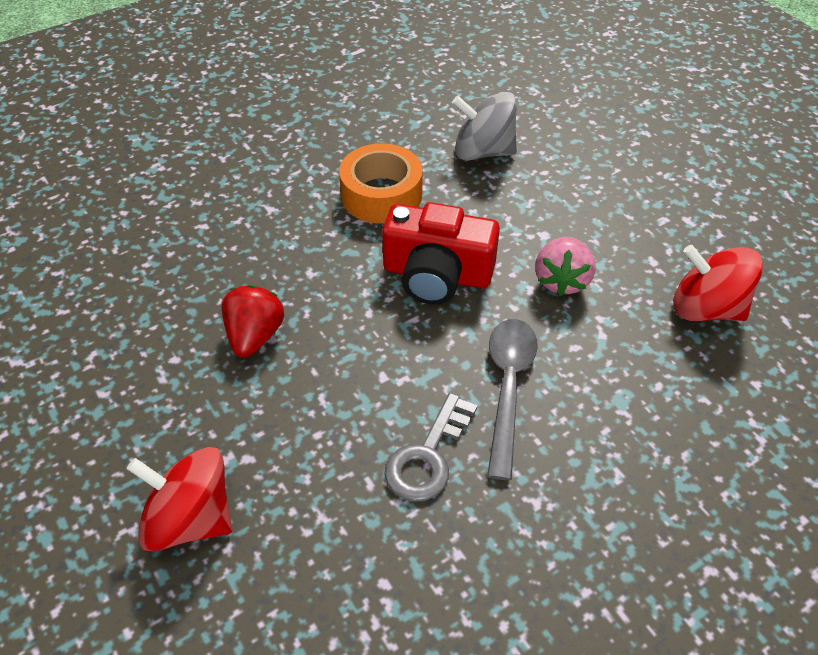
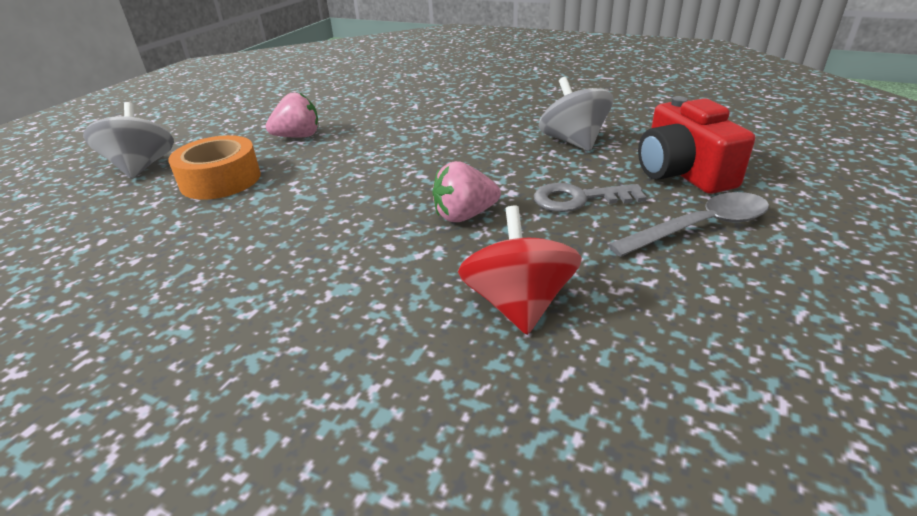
camera: 60 degrees right, 15 degrees down
red spinning top [127,447,232,551] -> grey spinning top [83,102,174,179]
red strawberry [222,285,284,358] -> pink strawberry [266,93,319,137]
orange tape [339,143,423,223] -> orange tape moved to [168,135,261,200]
red camera [382,202,500,305] -> red camera moved to [638,96,755,194]
grey key [385,393,477,501] -> grey key moved to [534,183,647,212]
grey spoon [487,319,538,480] -> grey spoon moved to [608,192,769,257]

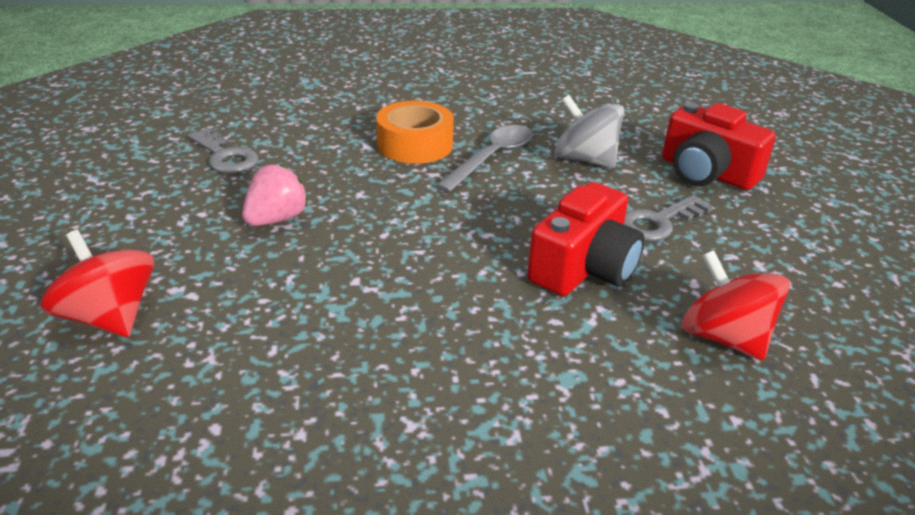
camera: 35 degrees left, 0 degrees up
grey spinning top [83,102,174,179] -> red spinning top [40,230,154,337]
orange tape [168,135,261,200] -> orange tape moved to [376,101,454,164]
pink strawberry [432,161,501,222] -> red camera [527,182,644,296]
grey spoon [608,192,769,257] -> grey spoon moved to [435,125,532,193]
none -> grey key [188,128,259,173]

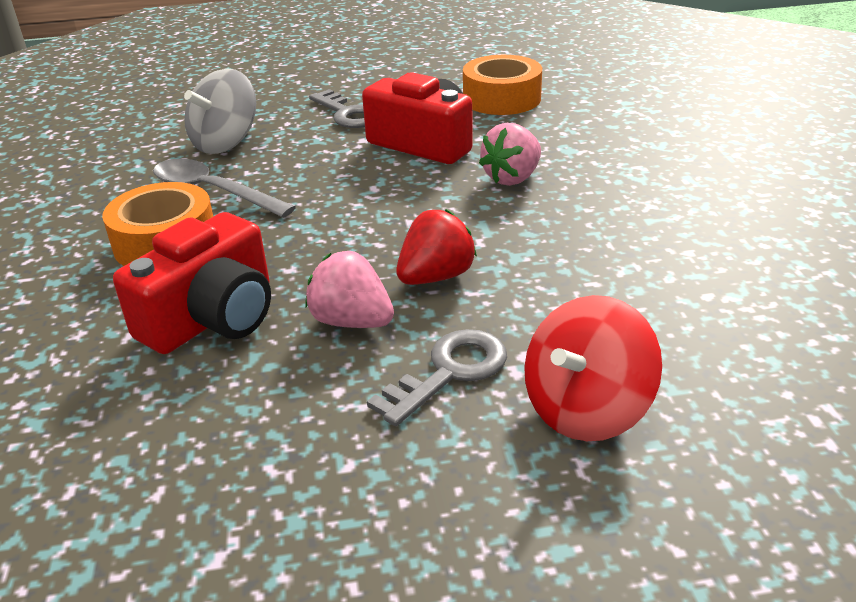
camera: 90 degrees left, 0 degrees up
grey key [188,128,259,173] -> grey key moved to [367,329,507,426]
red camera [662,102,776,190] -> red camera moved to [113,212,271,354]
red spinning top [682,250,790,361] -> orange tape [463,55,542,115]
none -> red strawberry [396,209,477,285]
none -> pink strawberry [479,123,541,186]

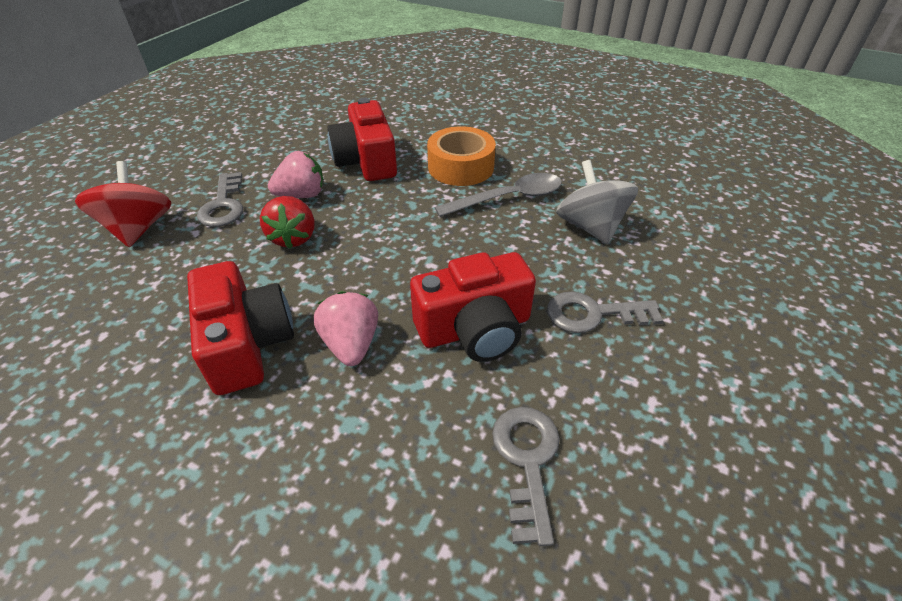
camera: 125 degrees right, 10 degrees up
orange tape [463,55,542,115] -> grey key [492,407,560,546]
none -> red camera [187,261,294,395]

